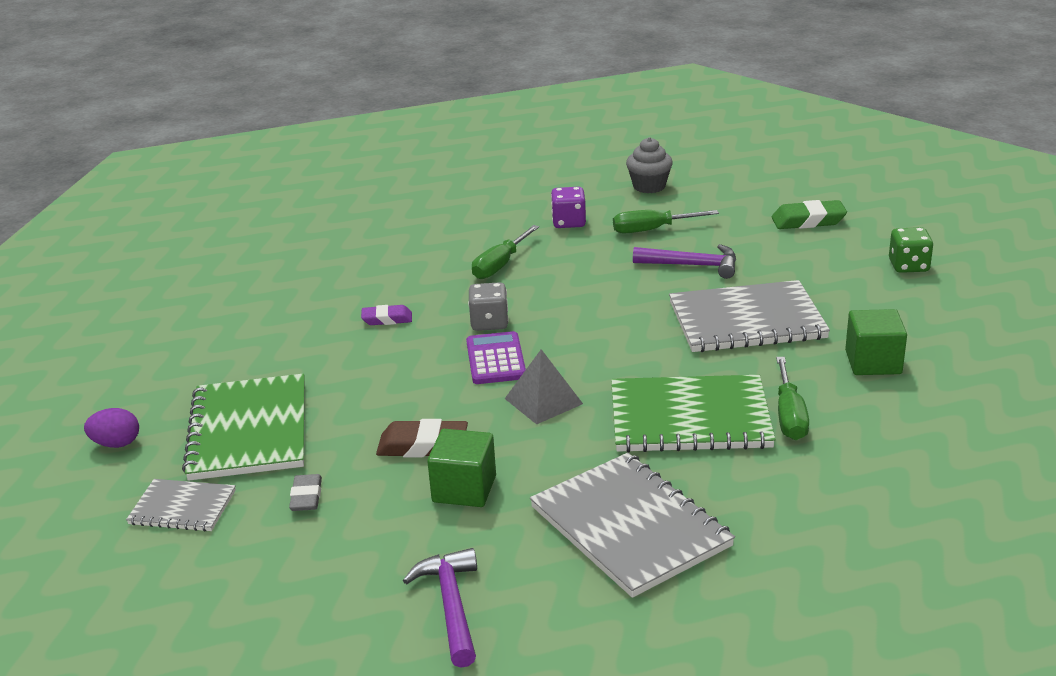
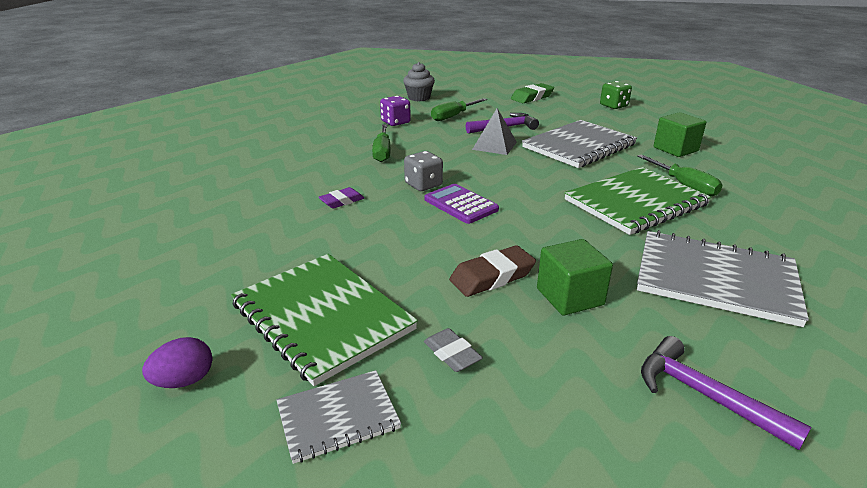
camera: 35 degrees left, 0 degrees up
grey pyramid [505,349,583,424] -> grey pyramid moved to [472,108,517,155]

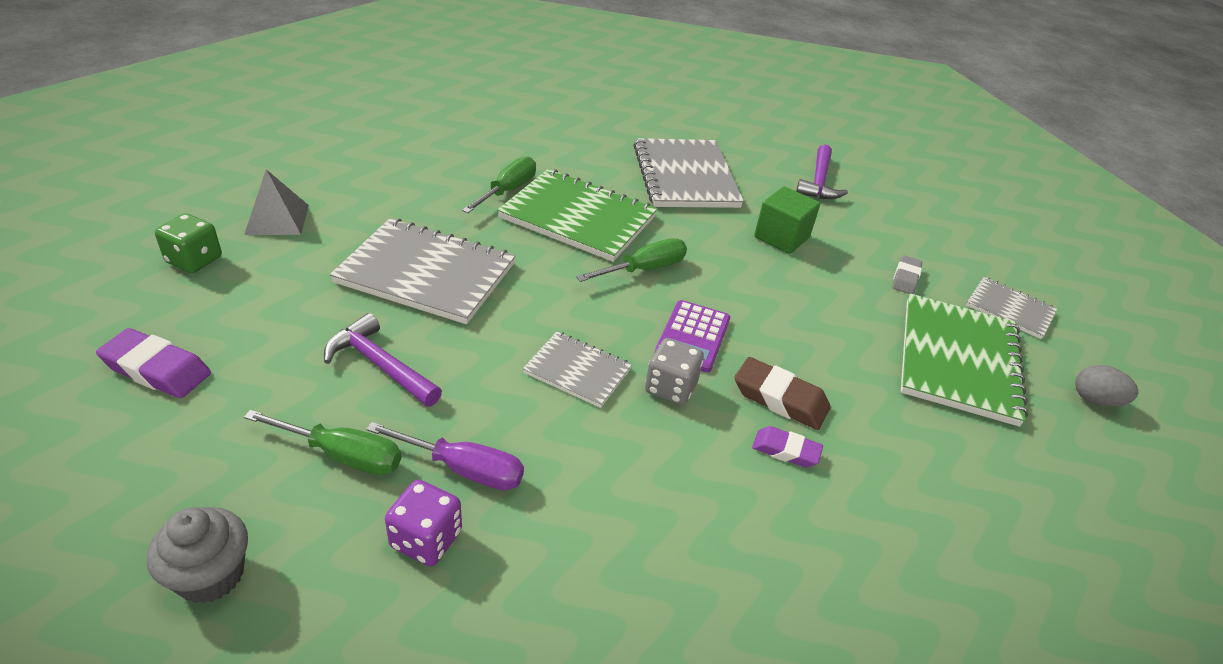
camera: 125 degrees left, 10 degrees up
purple egg [142,337,213,388] -> grey egg [1075,365,1139,407]
green screwdriver [372,124,391,162] -> green screwdriver moved to [576,238,687,282]
brown eraser [449,245,536,297] -> brown eraser moved to [734,357,830,430]
grey pyramid [472,108,517,155] -> grey pyramid moved to [244,169,309,235]
green eraser [511,83,554,103] -> purple eraser [96,328,211,398]
green cube [654,112,706,157] -> none
none -> purple screwdriver [366,422,524,490]
none -> grey notebook [523,332,632,408]

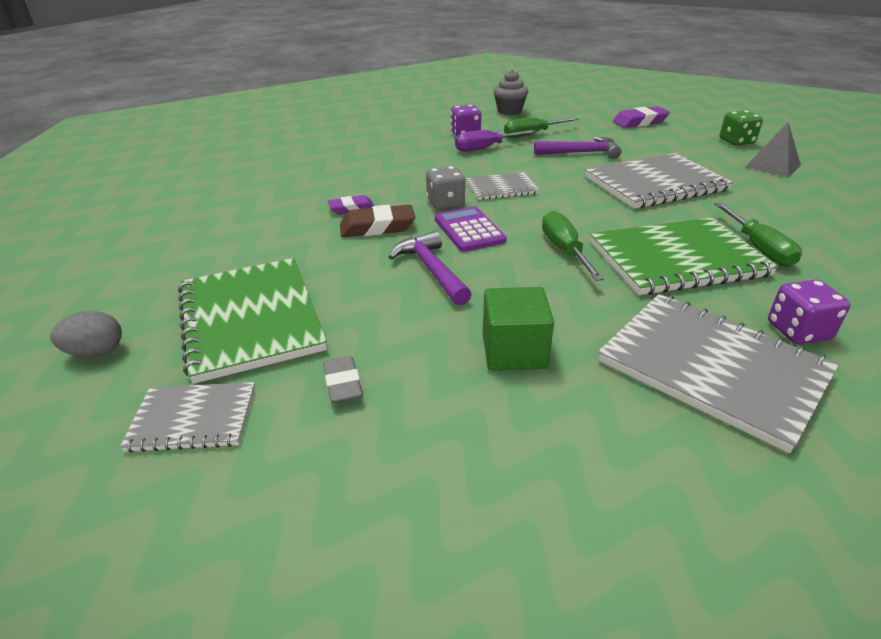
camera: 145 degrees right, 5 degrees down
green screwdriver [576,238,687,282] -> green screwdriver turned 150 degrees clockwise [542,211,604,281]
purple hammer [796,144,848,199] -> purple hammer moved to [389,231,472,306]
none -> purple dice [768,279,851,344]

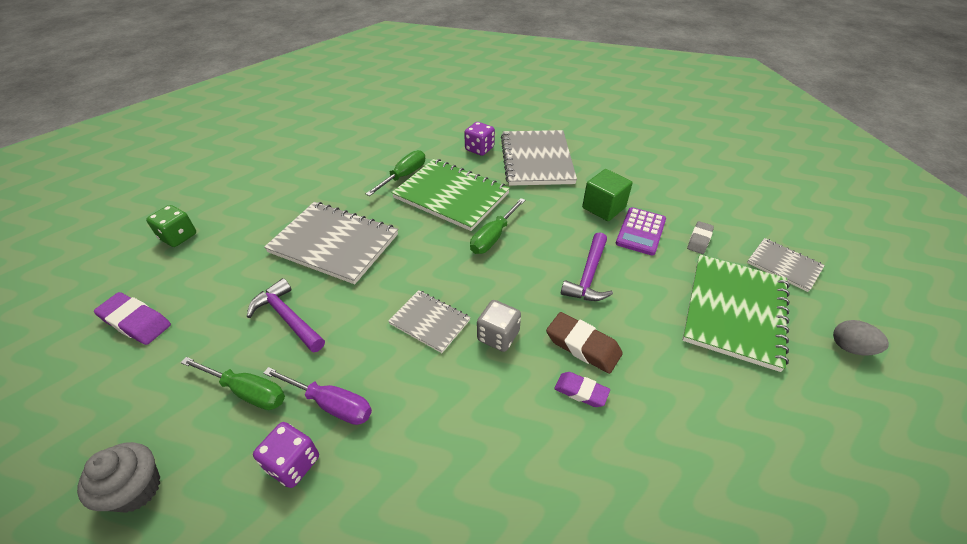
camera: 135 degrees left, 10 degrees up
purple calculator [435,206,507,252] -> purple calculator moved to [616,207,666,256]
grey pyramid [745,122,801,178] -> none

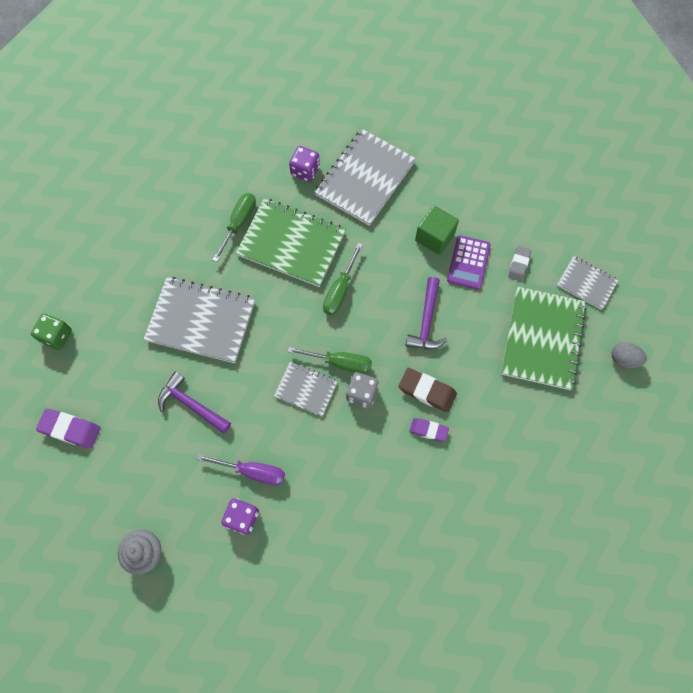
camera: 10 degrees left, 25 degrees up
green screwdriver [180,357,285,410] -> green screwdriver moved to [287,347,372,374]
grey notebook [501,130,577,186] -> grey notebook turned 45 degrees clockwise [315,129,416,226]

